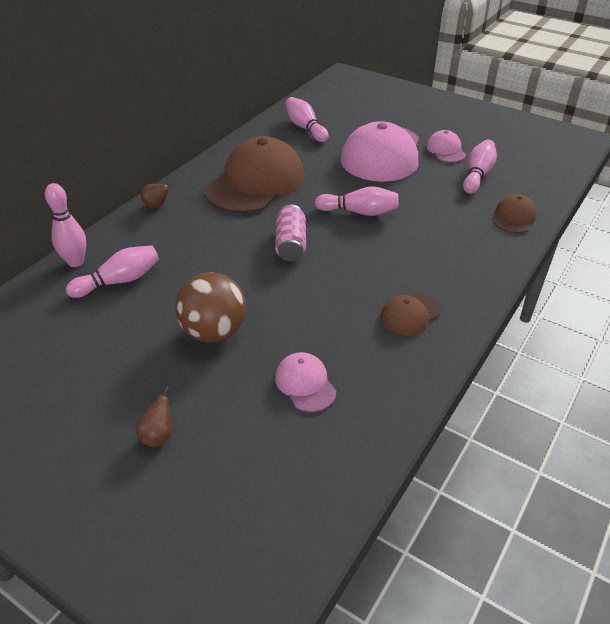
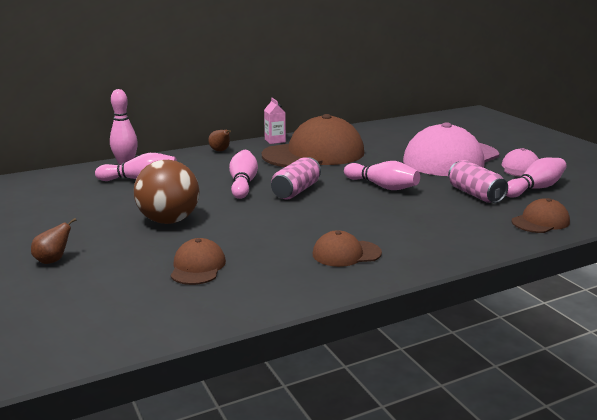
camera: 30 degrees right, 20 degrees down
pink cap [275,352,336,412] -> brown cap [171,238,226,285]
pink bowling pin [286,97,329,142] -> pink bowling pin moved to [229,150,258,199]
none -> pink carton [264,98,286,144]
none -> pink can [448,160,508,203]

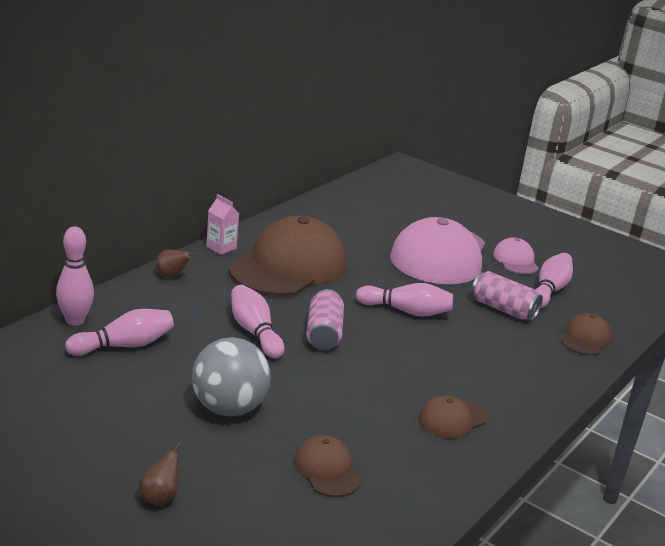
camera: 30 degrees left, 5 degrees up
brown ball [134,160,199,224] -> grey ball [192,337,271,416]

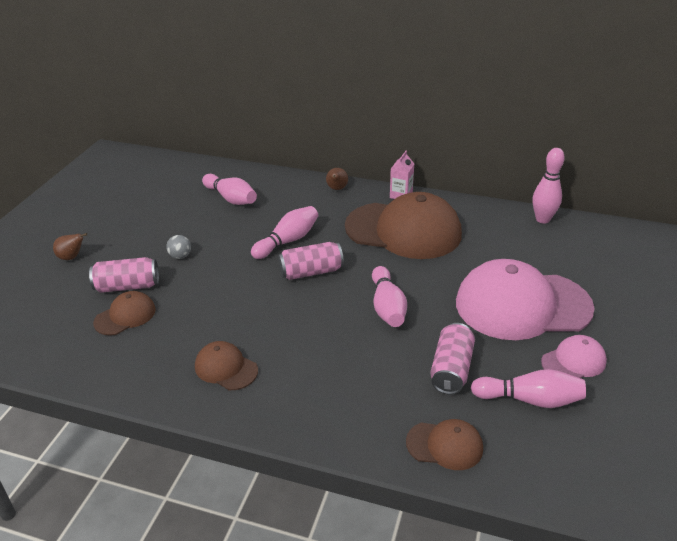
camera: 75 degrees right, 10 degrees up
pink bowling pin [56,227,94,326] -> pink bowling pin moved to [533,148,565,224]
grey ball [192,337,271,416] -> grey ball [166,235,191,259], size x0.42
none -> pink can [89,257,159,293]

